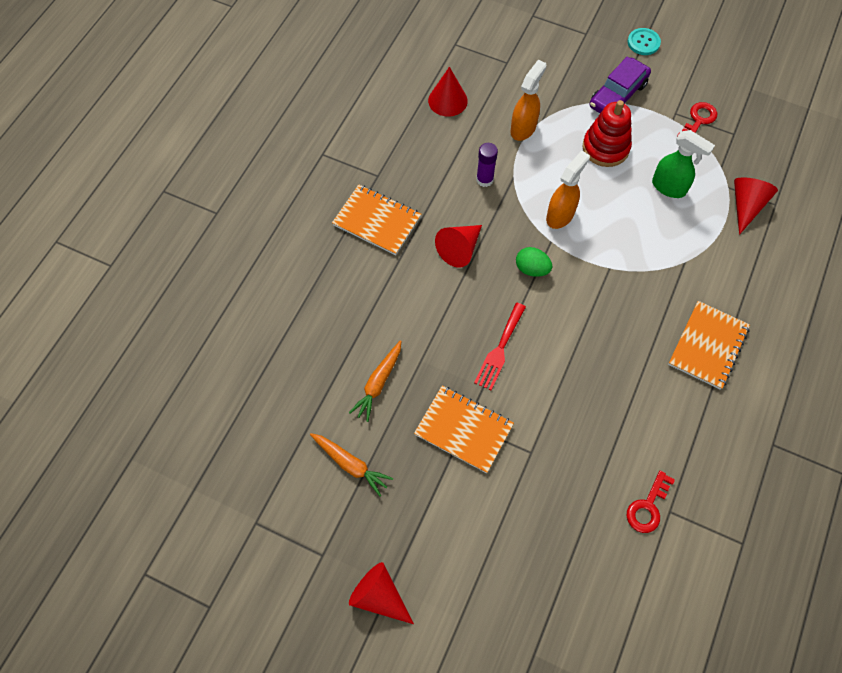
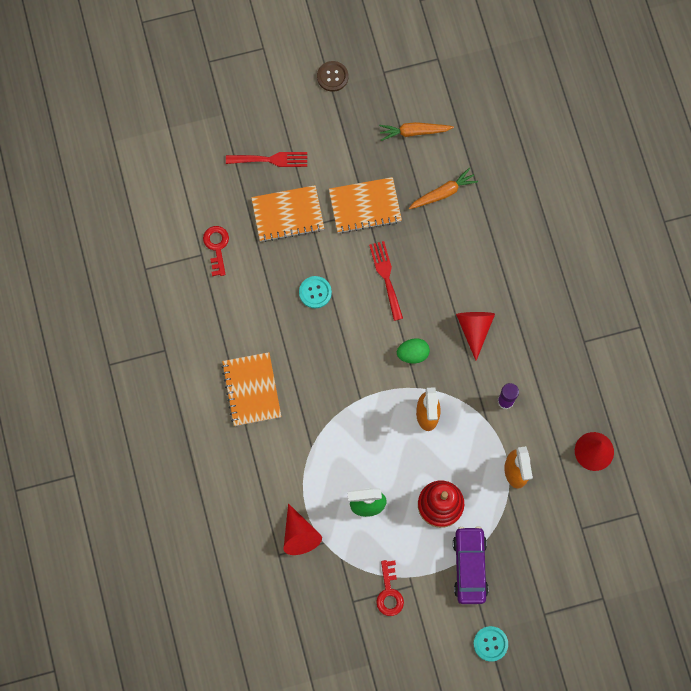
camera: 140 degrees right, 10 degrees up
orange notebook [332,184,421,255] -> orange notebook moved to [251,185,324,242]
orange carrot [349,340,401,422] -> orange carrot turned 75 degrees clockwise [409,168,478,209]
red cone [349,562,414,624] -> brown button [317,61,348,92]
none -> red fork [226,152,307,167]
none -> turquoise button [299,276,332,308]

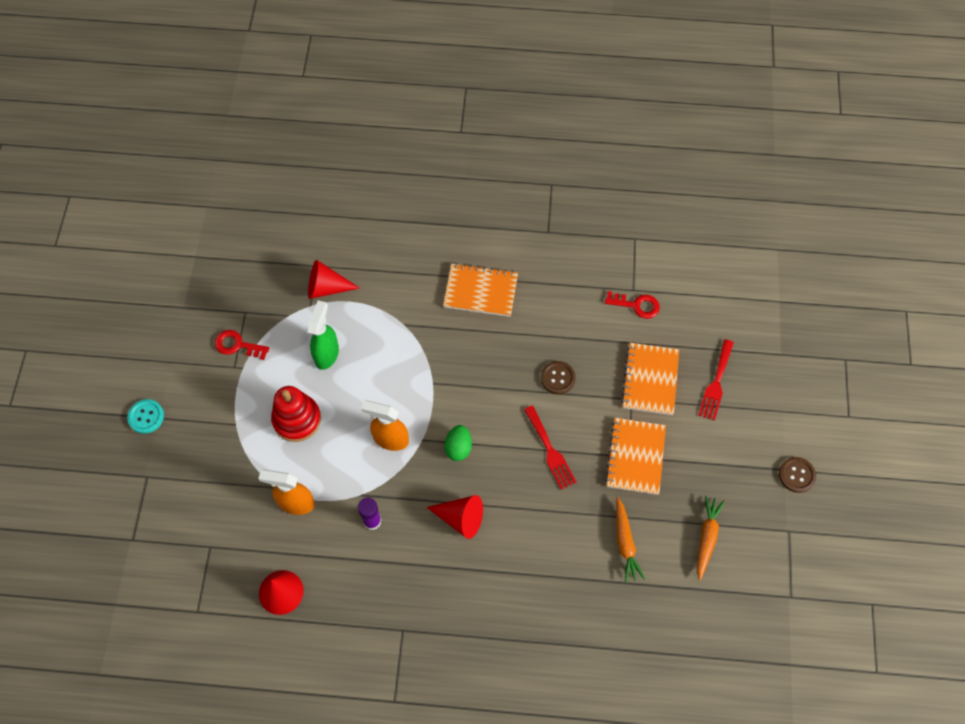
camera: 110 degrees right, 10 degrees down
turquoise button [299,276,332,308] -> brown button [541,361,576,394]
red fork [369,241,403,321] -> red fork turned 60 degrees clockwise [524,406,576,489]
purple car [453,526,489,604] -> none

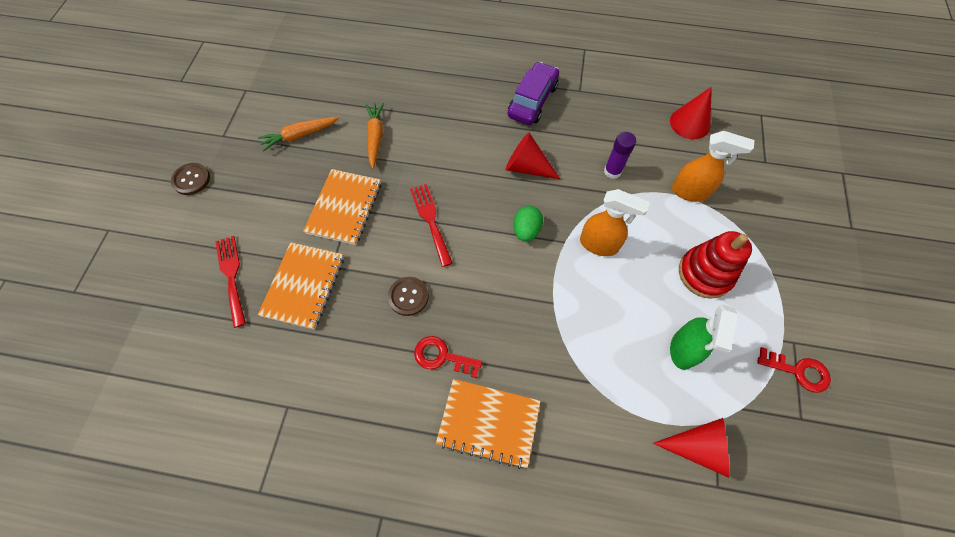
camera: 175 degrees left, 0 degrees up
turquoise button [127,399,164,434] -> none
red key [605,291,660,319] -> red key moved to [414,336,482,378]
orange carrot [697,496,725,580] -> orange carrot turned 45 degrees clockwise [258,117,339,151]
red fork [698,339,734,421] -> red fork turned 45 degrees counterclockwise [215,236,246,328]
none -> purple car [508,62,559,125]

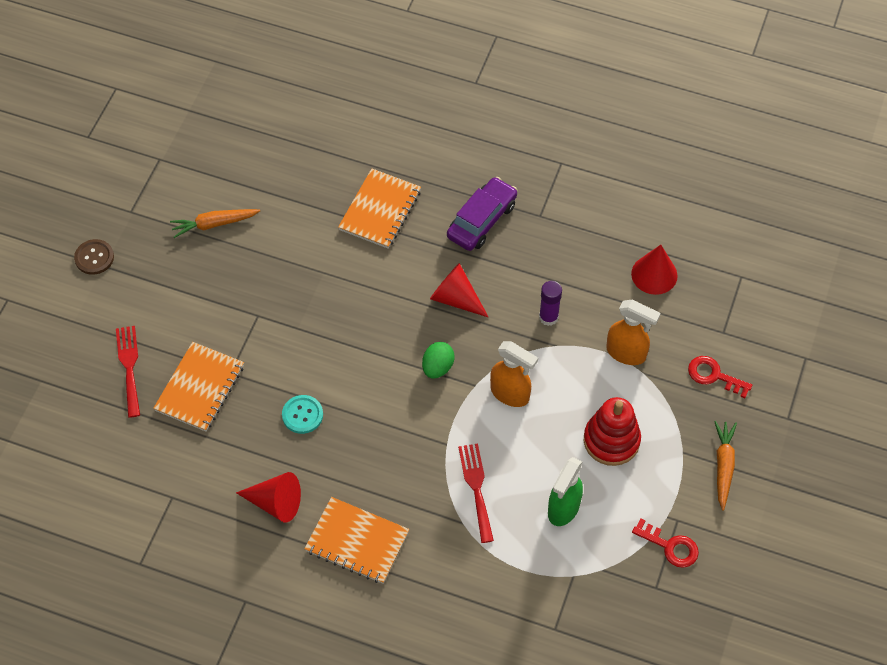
camera: 10 degrees right, 5 degrees down
orange notebook [303,169,381,245] -> orange notebook moved to [338,169,421,248]
orange carrot [366,103,384,169] -> orange carrot moved to [714,421,737,511]
brown button [388,277,429,316] -> turquoise button [282,395,323,434]
red fork [410,184,453,267] -> red fork moved to [458,443,494,543]
red key [414,336,482,378] -> red key moved to [688,356,752,398]
red cone [653,418,730,478] -> red cone moved to [236,472,301,523]

